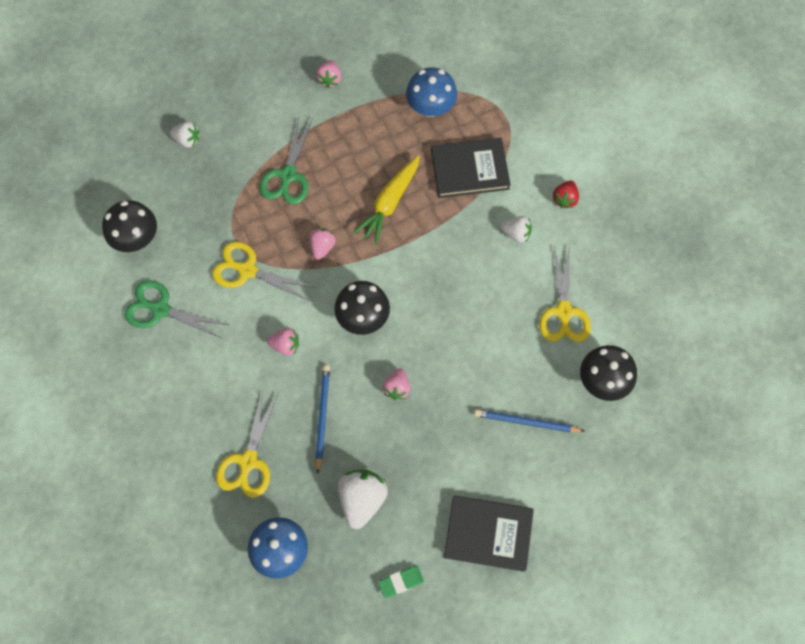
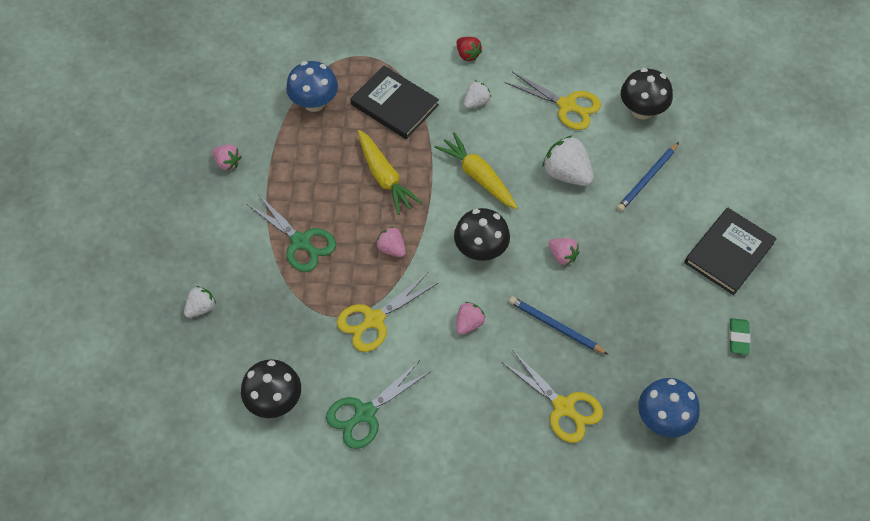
camera: 60 degrees left, 10 degrees down
white strawberry [338,469,388,529] -> white strawberry moved to [542,135,594,186]
black book [431,138,511,198] -> black book turned 75 degrees counterclockwise [350,65,439,139]
none -> yellow carrot [434,132,518,209]

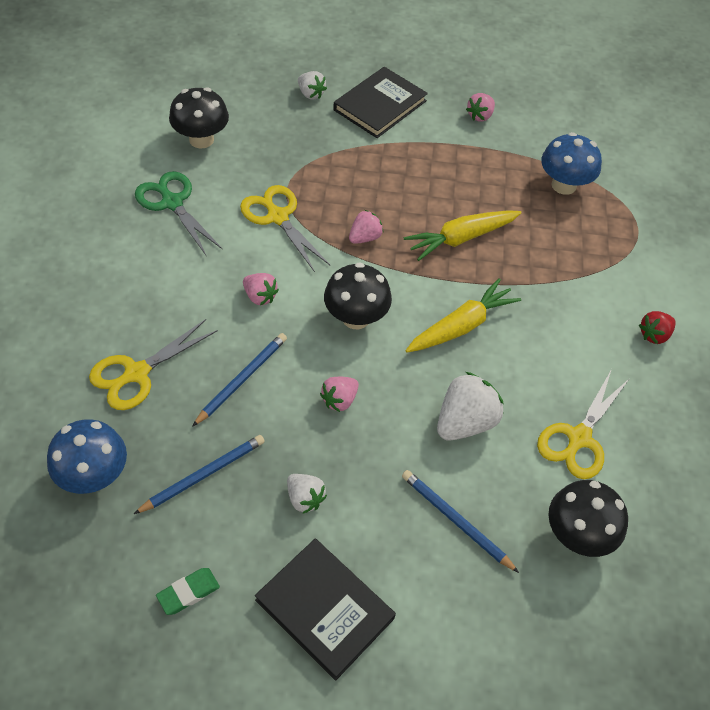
camera: 90 degrees right, 5 degrees down
green scissors [247,194,336,272] -> none
black book [350,65,439,139] -> black book moved to [333,67,428,138]
white strawberry [464,80,491,109] -> white strawberry moved to [287,474,327,513]
green eraser [729,318,750,355] -> green eraser turned 45 degrees counterclockwise [156,568,220,615]
none -> blue pencil [134,435,265,514]

